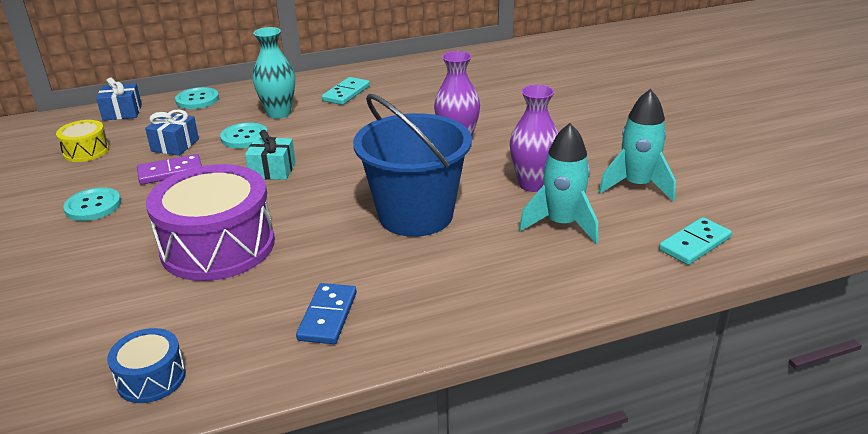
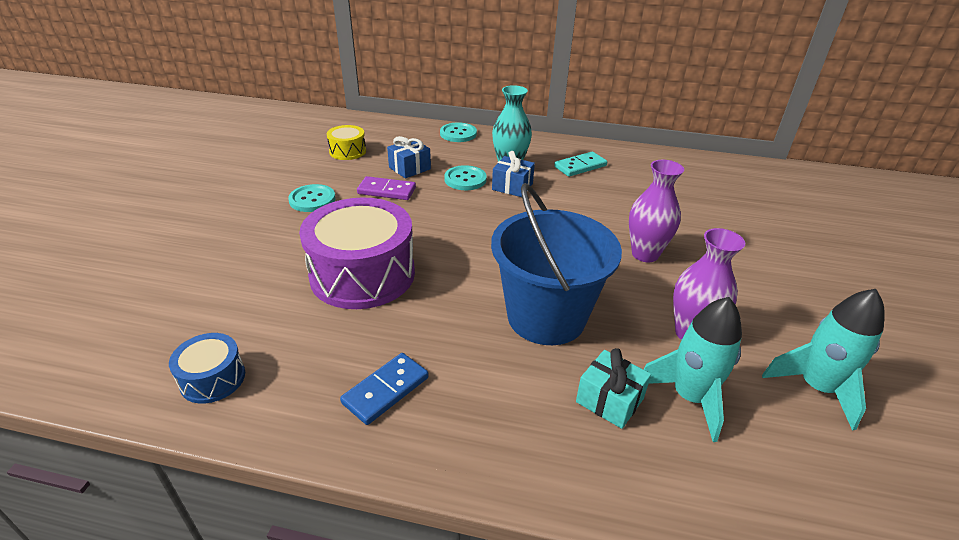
camera: 30 degrees right, 5 degrees up
blue gift [96,78,142,121] -> blue gift moved to [492,151,535,197]
turquoise gift [245,130,296,180] -> turquoise gift moved to [576,348,651,429]
turquoise domino [659,217,732,265] -> none

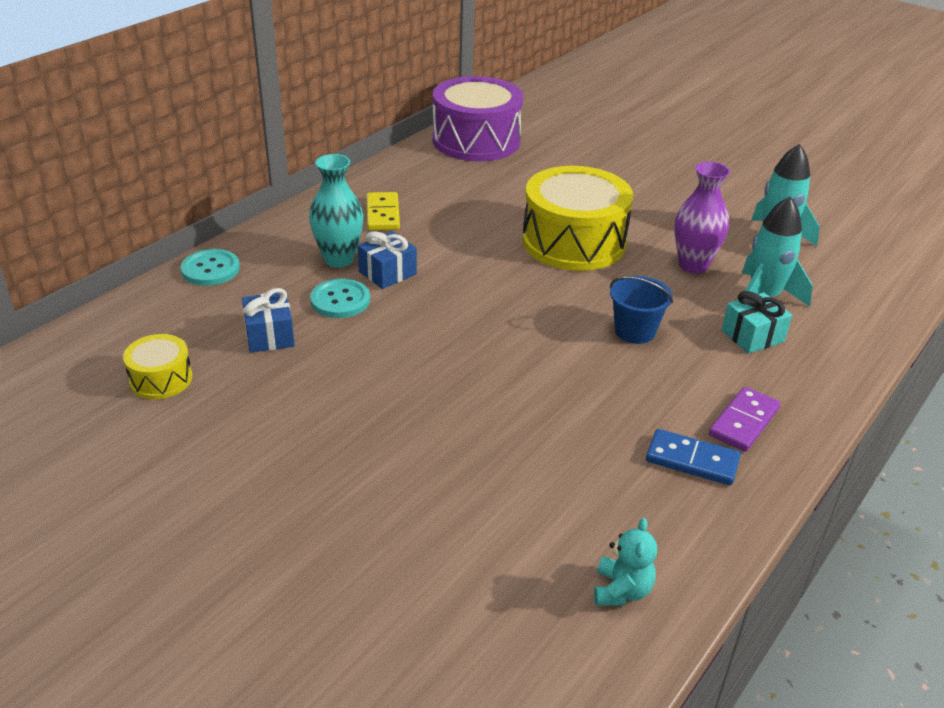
camera: 65 degrees left, 0 degrees up
blue drum [169,333,245,404] -> turquoise teddy bear [594,518,657,606]
turquoise button [288,184,336,212] -> none
purple drum [299,197,415,309] -> purple drum moved to [432,76,523,161]
blue domino [340,353,429,425] -> blue domino turned 45 degrees counterclockwise [646,429,741,485]
purple domino [357,176,416,200] -> purple domino moved to [709,387,781,452]
blue bucket [491,183,622,345] -> blue bucket [610,276,673,344], size x0.50
turquoise domino [554,152,607,177] -> yellow domino [367,192,400,230]
purple vase [629,160,684,262] -> yellow drum [522,166,633,271]

